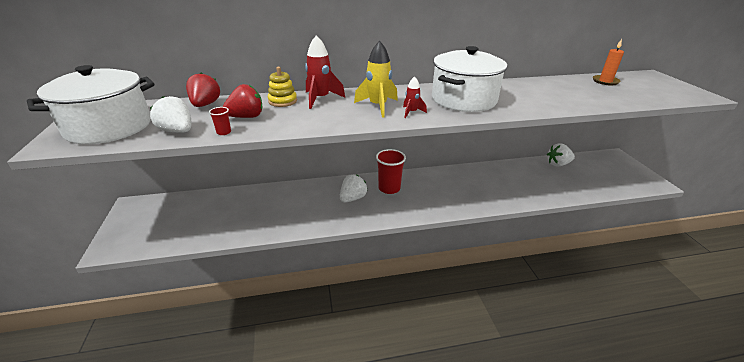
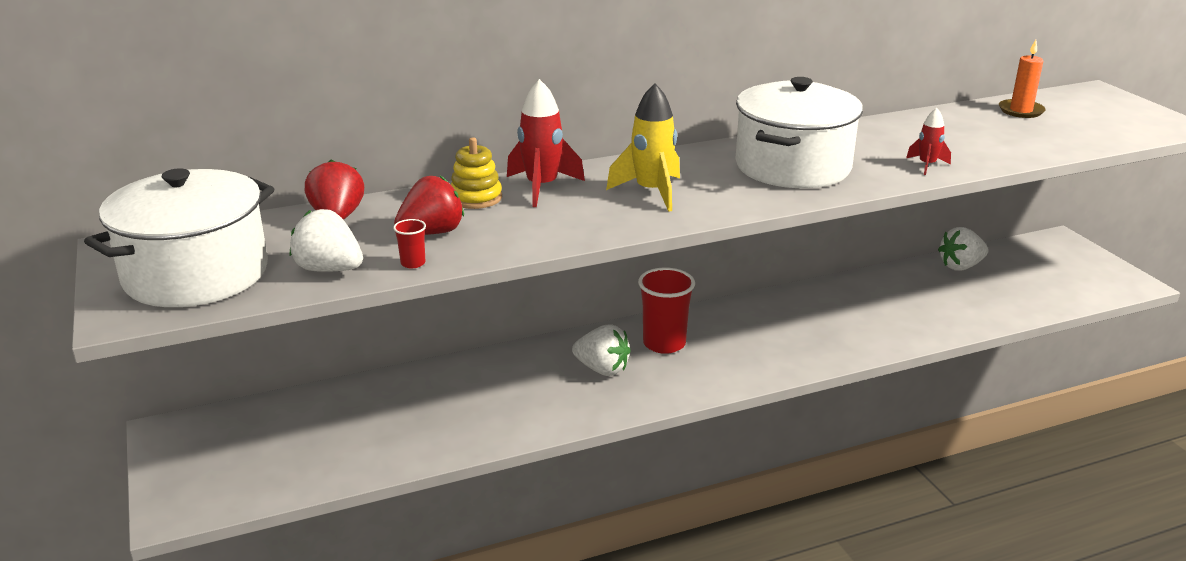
camera: 10 degrees left, 5 degrees down
white strawberry [340,174,368,202] -> white strawberry turned 90 degrees clockwise [572,325,631,376]
red rocket [403,76,427,118] -> red rocket moved to [906,108,951,175]

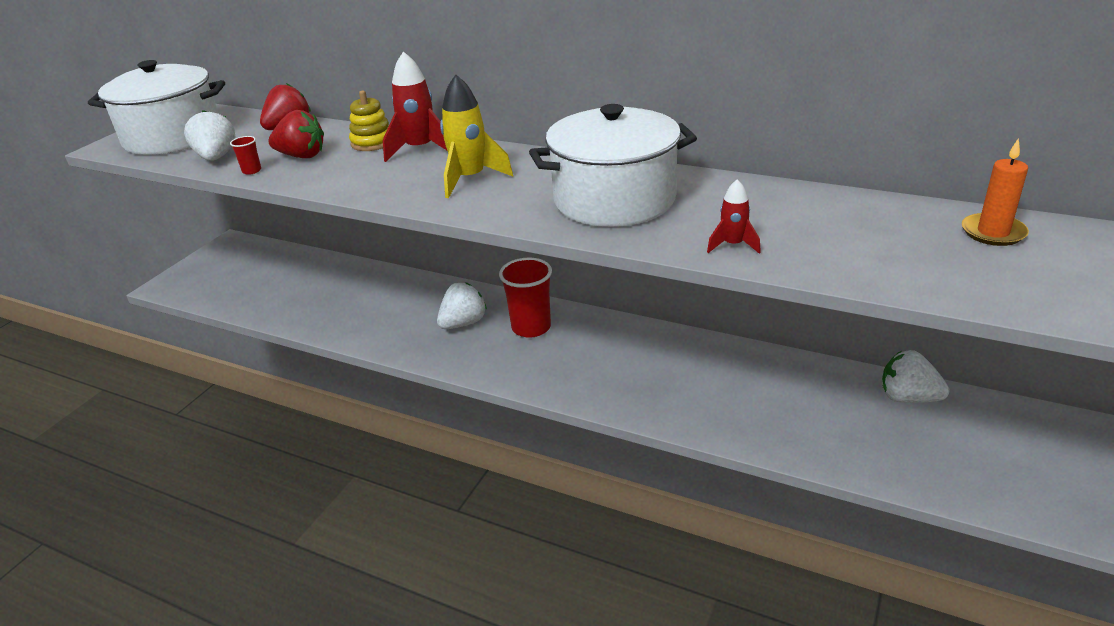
camera: 50 degrees right, 5 degrees up
white strawberry [572,325,631,376] -> white strawberry turned 120 degrees counterclockwise [437,282,487,329]

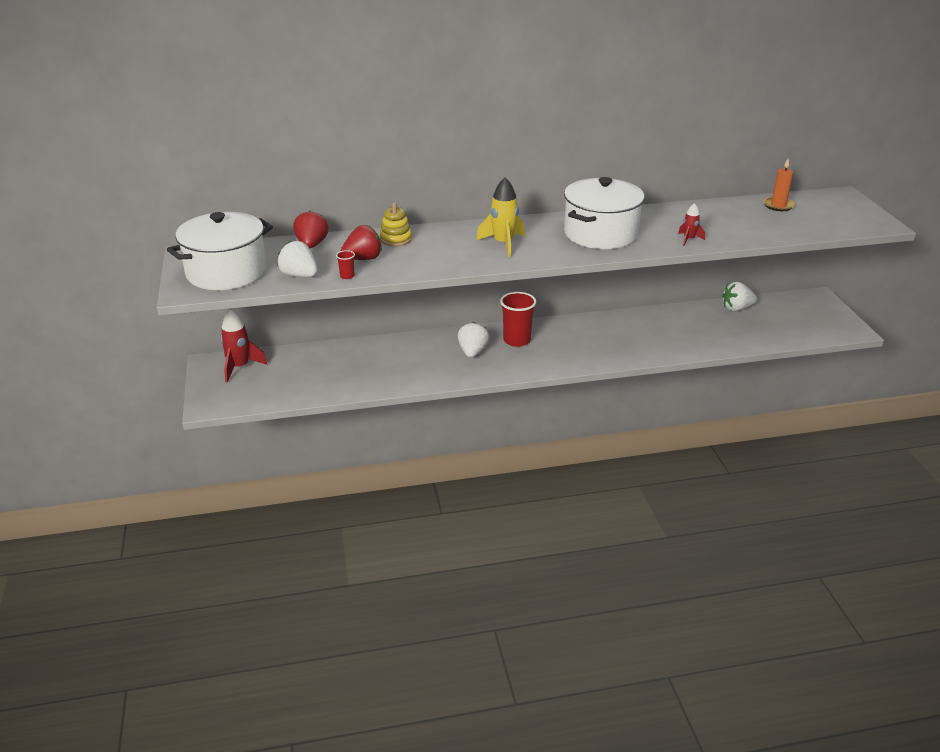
camera: 40 degrees left, 0 degrees up
red rocket [383,52,447,162] -> red rocket moved to [220,310,267,383]

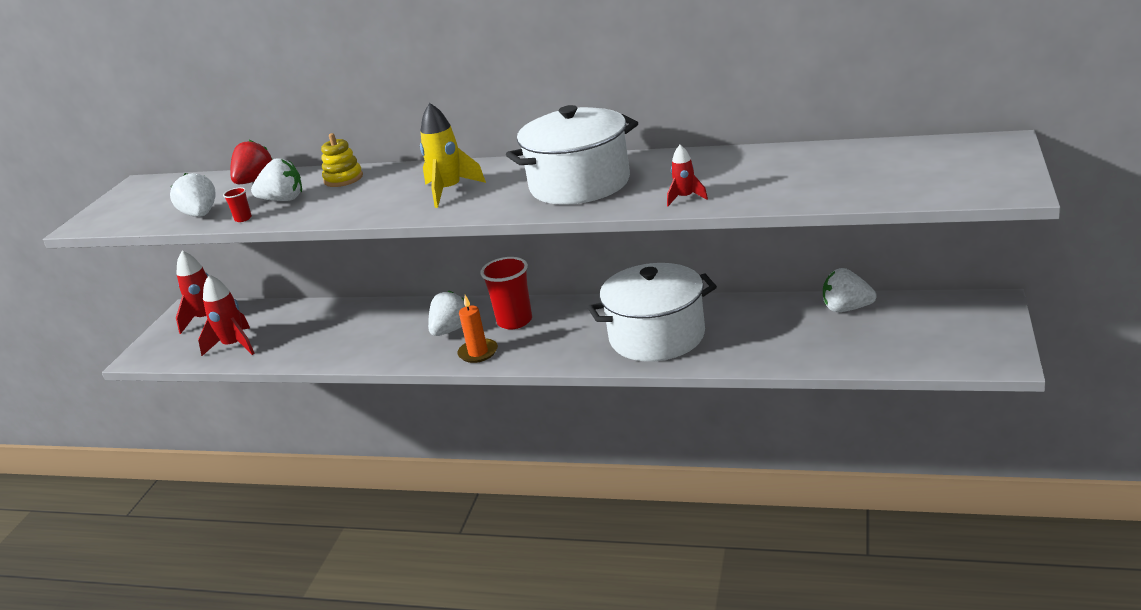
camera: 30 degrees right, 5 degrees down
white pot [167,212,273,290] -> white pot moved to [588,263,717,361]
red strawberry [341,225,382,260] -> white strawberry [251,158,302,201]
orange candle [763,159,795,211] -> orange candle moved to [457,295,498,363]
none -> red rocket [198,275,255,356]

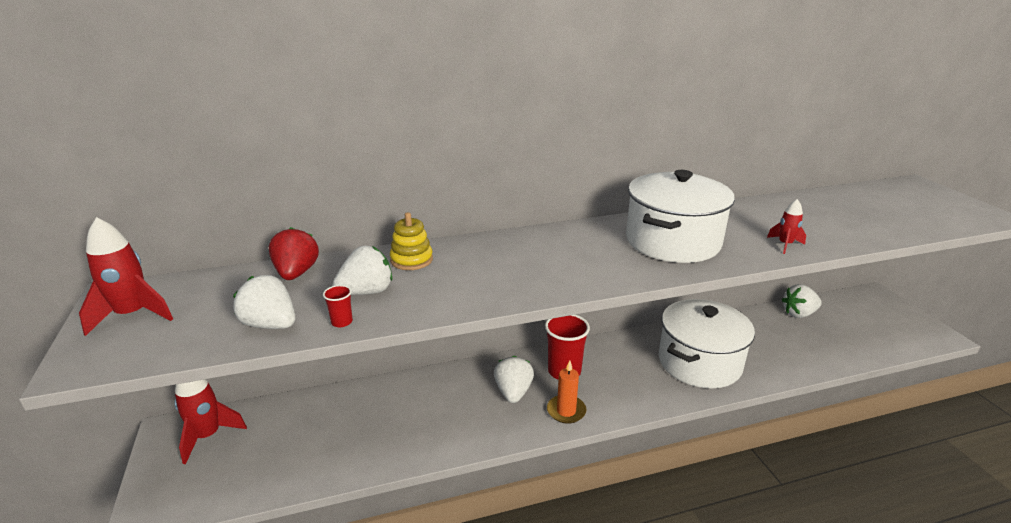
camera: 35 degrees left, 0 degrees up
red rocket [198,275,255,356] -> red rocket moved to [79,217,173,336]
yellow rocket [420,103,486,208] -> none

